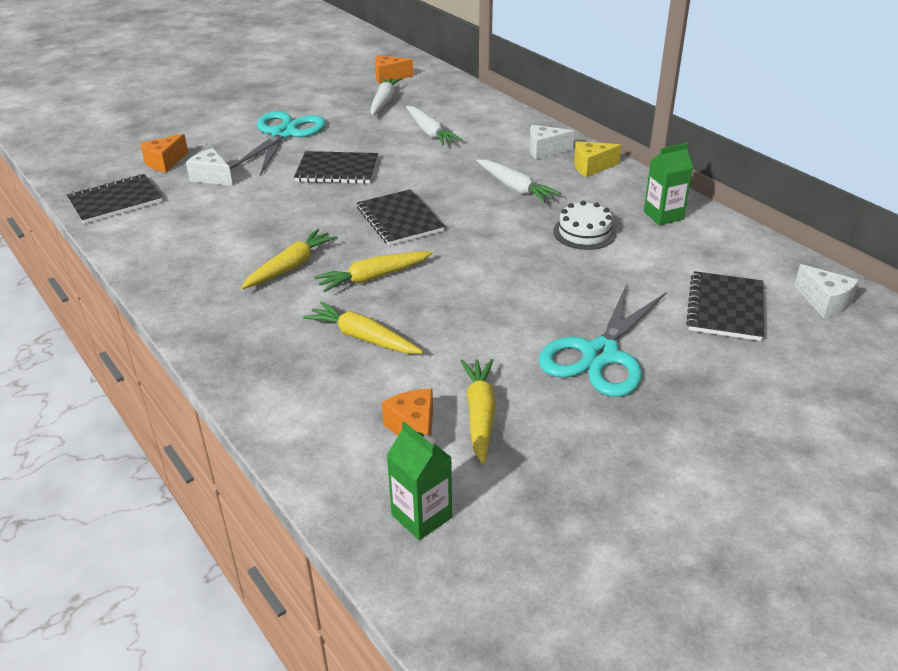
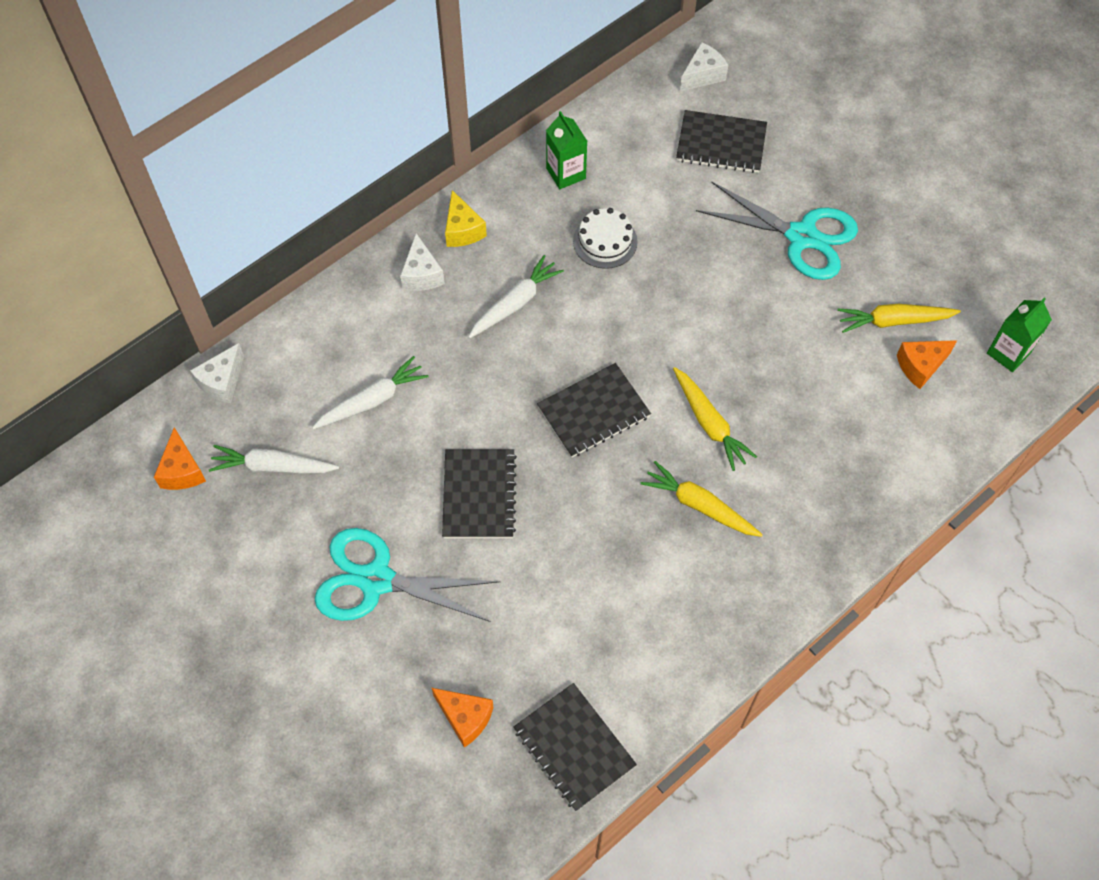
camera: 95 degrees left, 25 degrees up
white cheese [186,148,233,186] -> white cheese moved to [190,343,244,403]
yellow carrot [303,301,423,354] -> none

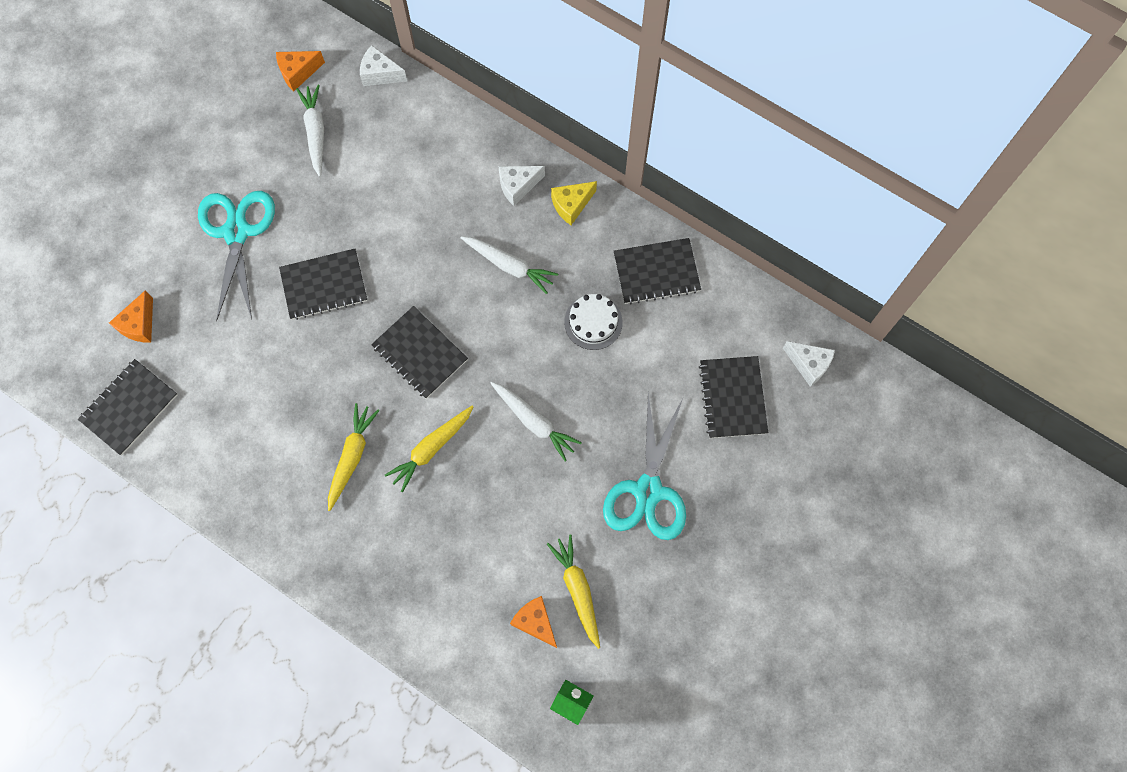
camera: 75 degrees right, 10 degrees up
white carrot [312,356,428,429] -> white carrot moved to [490,382,582,462]
green carton [546,111,587,189] -> black notebook [614,238,701,305]

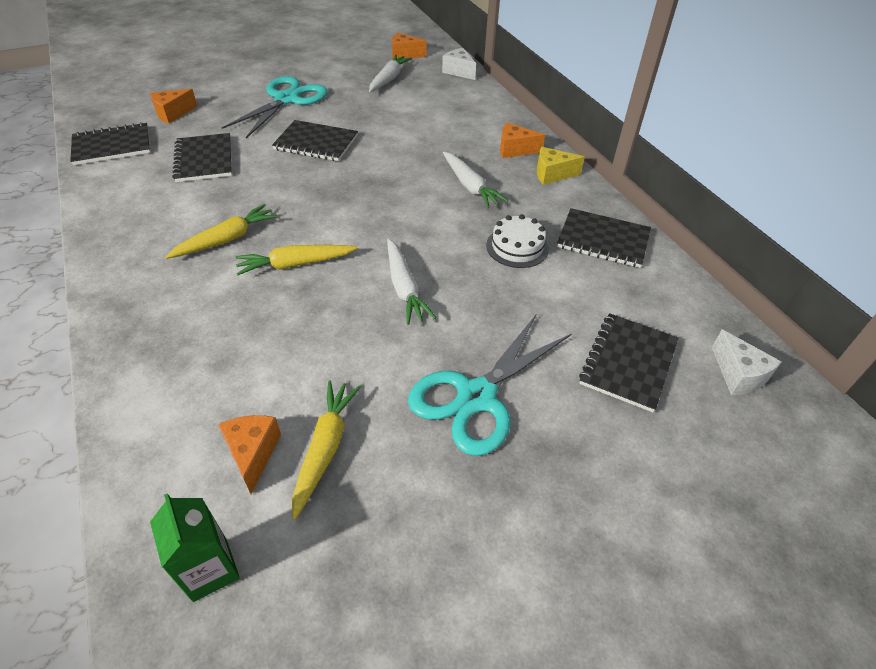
camera: 30 degrees right, 25 degrees down
black notebook [371,306,468,399] -> black notebook moved to [172,133,232,182]
white cheese [499,166,545,206] -> orange cheese [500,123,545,158]

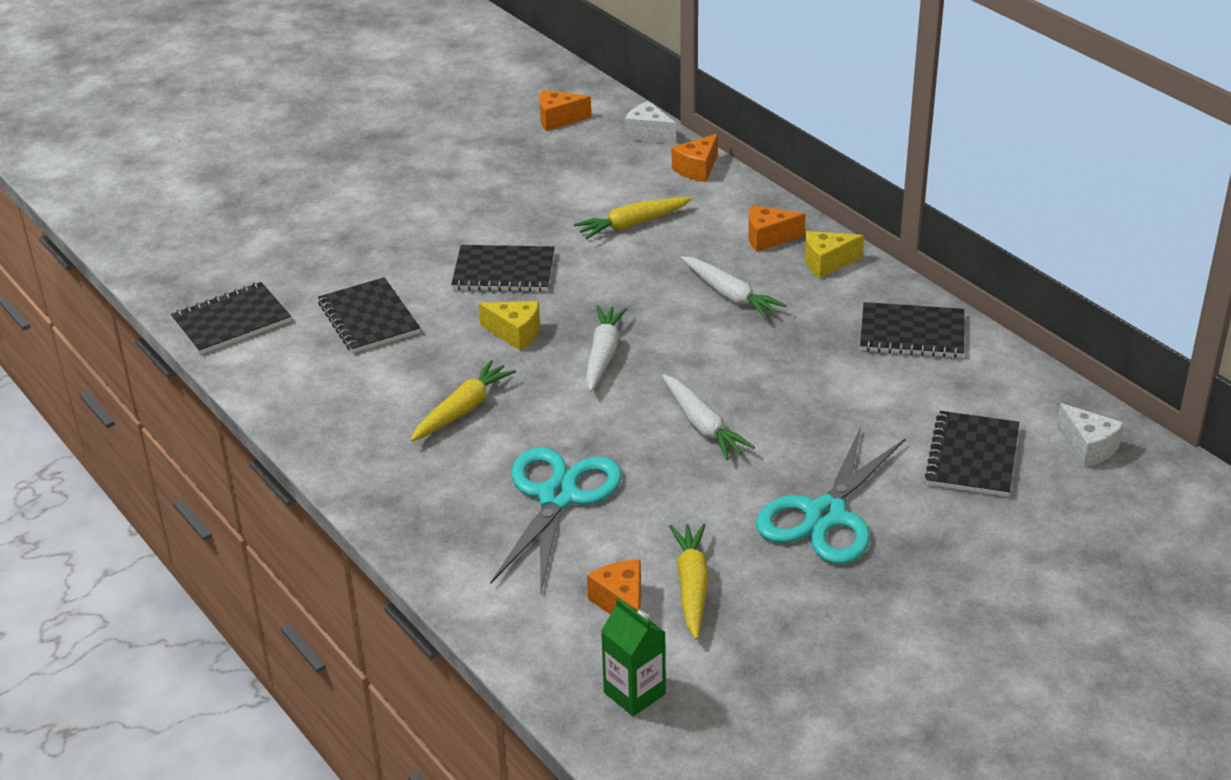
camera: 10 degrees left, 10 degrees down
orange cheese [150,88,197,124] -> orange cheese moved to [672,134,718,182]
turquoise scissors [222,76,328,138] -> turquoise scissors moved to [490,447,622,592]
yellow carrot [235,245,358,275] -> yellow carrot moved to [574,197,692,239]
white carrot [369,55,412,92] -> white carrot moved to [586,306,628,392]
white cake [486,214,549,268] -> none
none -> yellow cheese [478,301,540,351]

